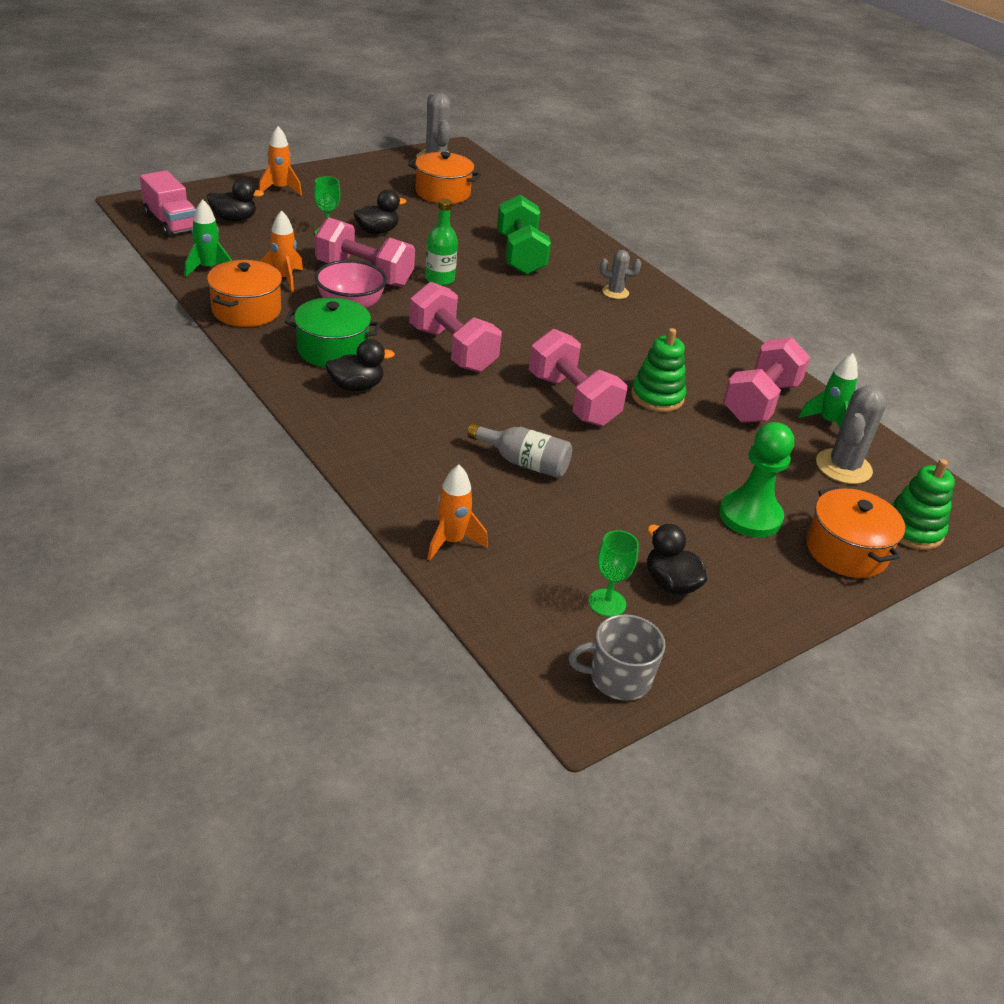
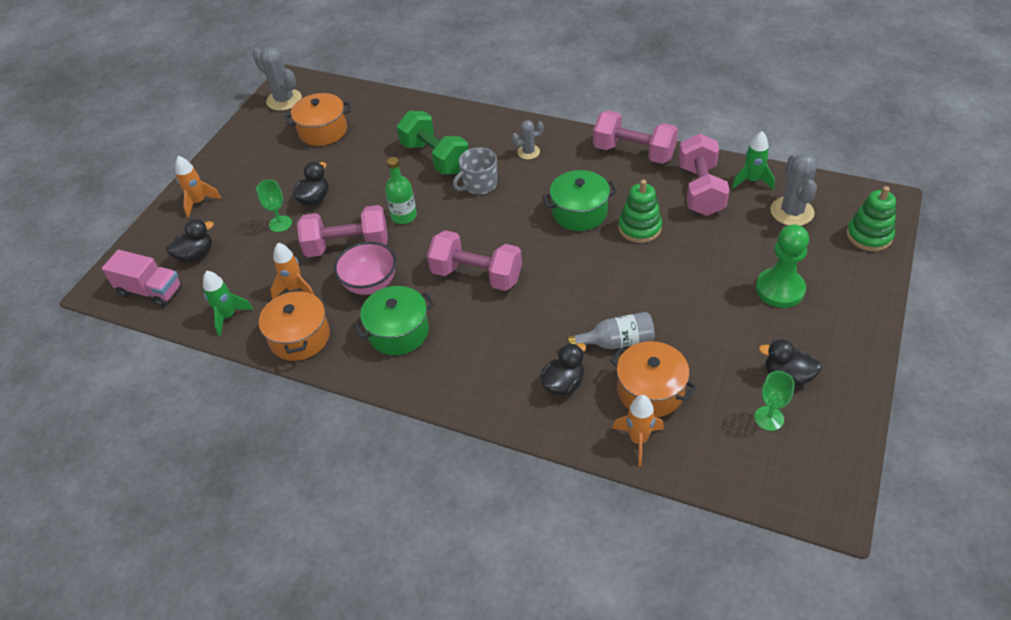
camera: 25 degrees left, 10 degrees up
black duck [325,339,395,391] -> black duck moved to [540,343,586,396]
pink dumbbell [529,329,627,426] -> pink dumbbell moved to [593,110,678,164]
grey mug [569,614,666,701] -> grey mug moved to [453,147,497,194]
orange pot [806,487,905,578] -> orange pot moved to [610,341,696,417]
none -> green pot [542,170,617,231]

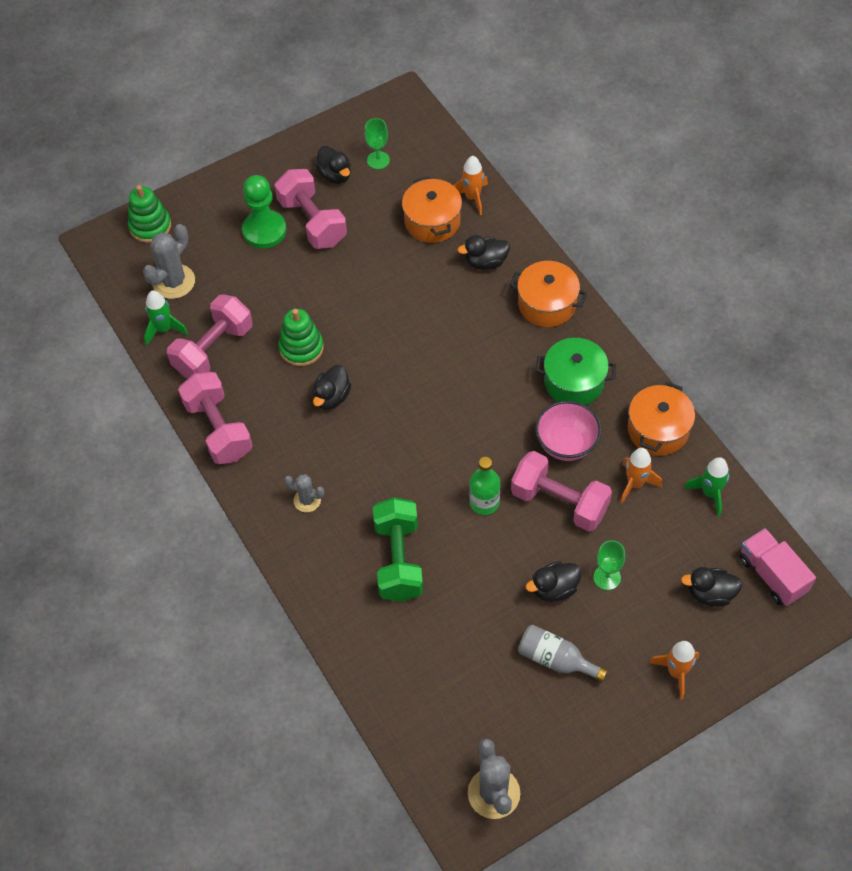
camera: 145 degrees left, 10 degrees up
orange pot [285,93,351,146] -> orange pot moved to [510,261,587,327]
pink dumbbell [427,230,522,291] -> pink dumbbell moved to [274,169,347,249]
grey mug [453,147,497,194] -> none
green pot [542,170,617,231] -> black duck [313,365,351,410]
grey bottle [567,312,655,349] -> grey bottle moved to [518,625,608,682]

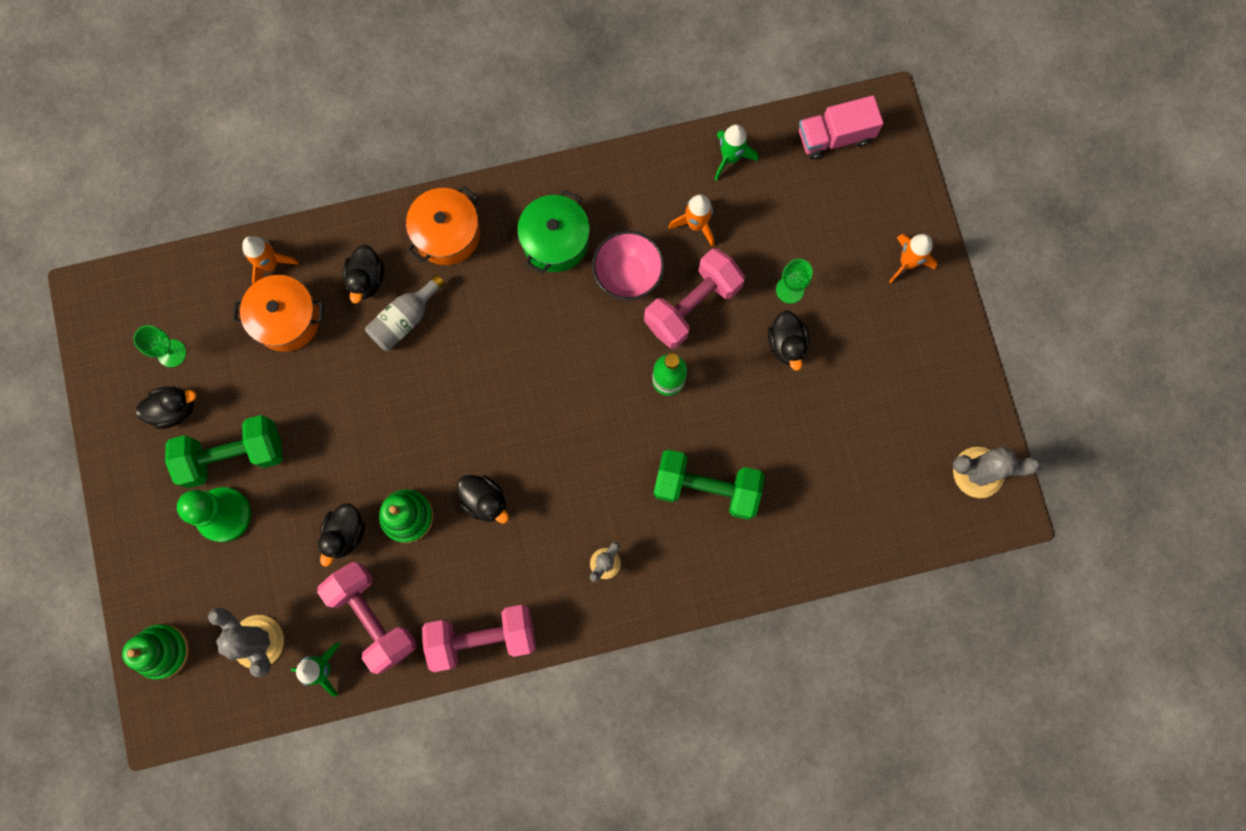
camera: 75 degrees left, 20 degrees up
pink dumbbell [274,169,347,249] -> green dumbbell [165,415,283,488]
grey bottle [518,625,608,682] -> grey bottle moved to [365,274,445,351]
orange pot [628,382,695,456] -> none
black duck [681,567,742,607] -> black duck moved to [318,503,365,566]

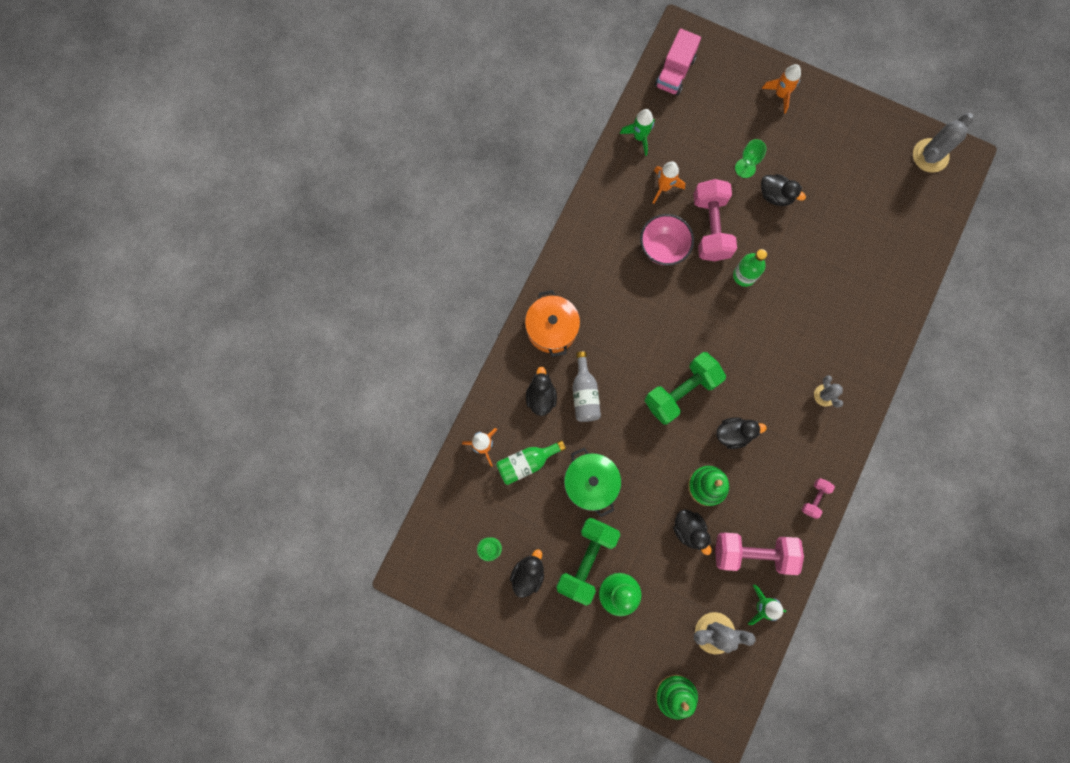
camera: 50 degrees left, 0 degrees up
orange pot [233,275,324,352] -> green bottle [496,440,566,485]
black duck [343,244,384,304] -> black duck turned 135 degrees counterclockwise [526,366,557,416]
pink dumbbell [422,605,536,672] -> pink dumbbell [801,478,835,519], size x0.48
green pot [517,189,590,273] -> green pot moved to [564,448,621,517]
green dumbbell [653,450,765,520] -> green dumbbell moved to [645,352,726,425]

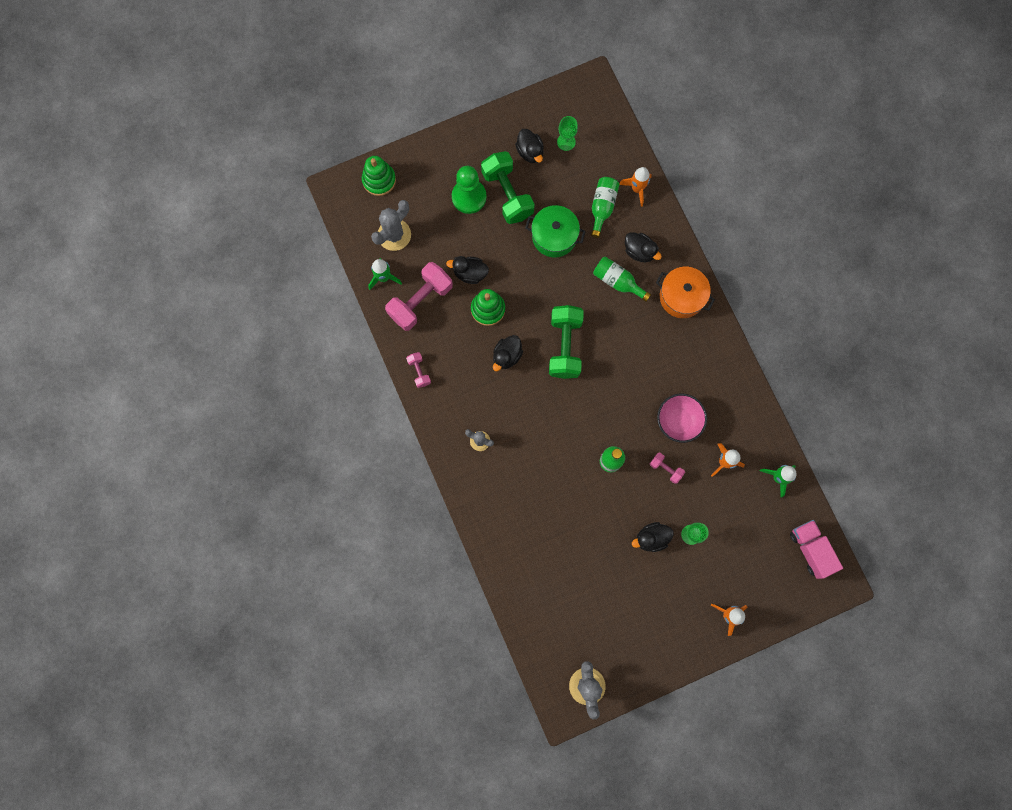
camera: 130 degrees right, 0 degrees up
grey bottle [573,351,601,422] -> green bottle [593,257,651,302]
pink dumbbell [693,179,737,261] -> pink dumbbell [650,453,685,484], size x0.48

